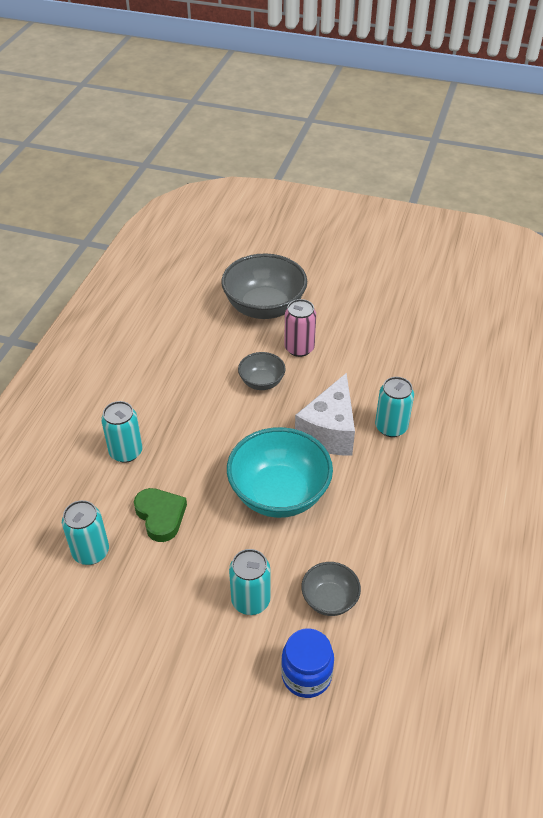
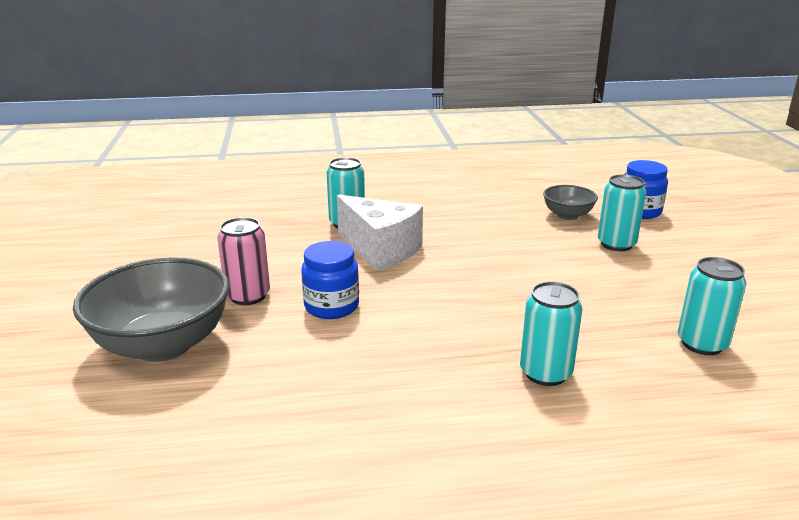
camera: 115 degrees left, 20 degrees down
green heart [134,488,187,542] -> none
turquoise bowl [227,427,333,518] -> none
grey bowl [238,352,286,390] -> blue jar [301,241,359,319]
white cheese [295,373,355,456] -> white cheese turned 45 degrees clockwise [337,194,423,271]

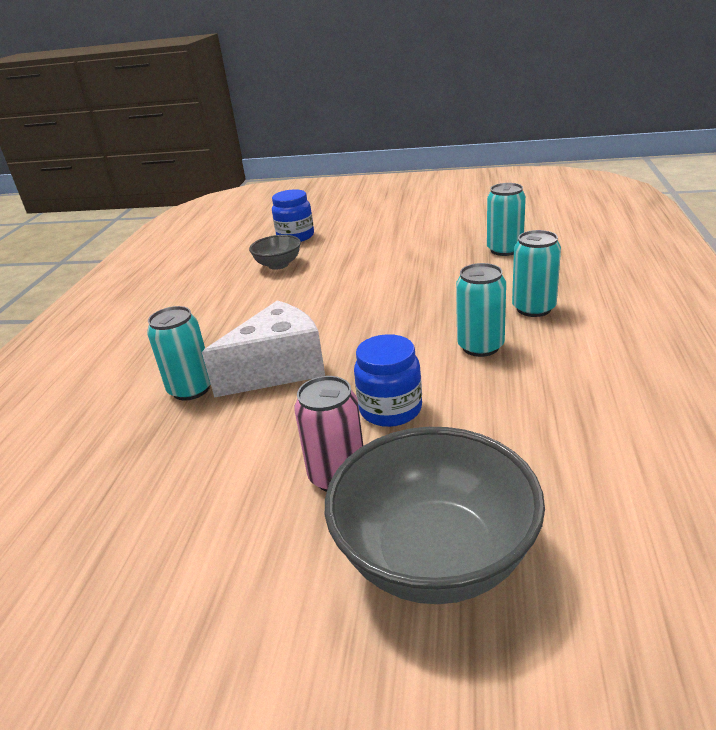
camera: 70 degrees left, 5 degrees up
turquoise can [598,174,646,251] -> turquoise can moved to [456,263,506,357]

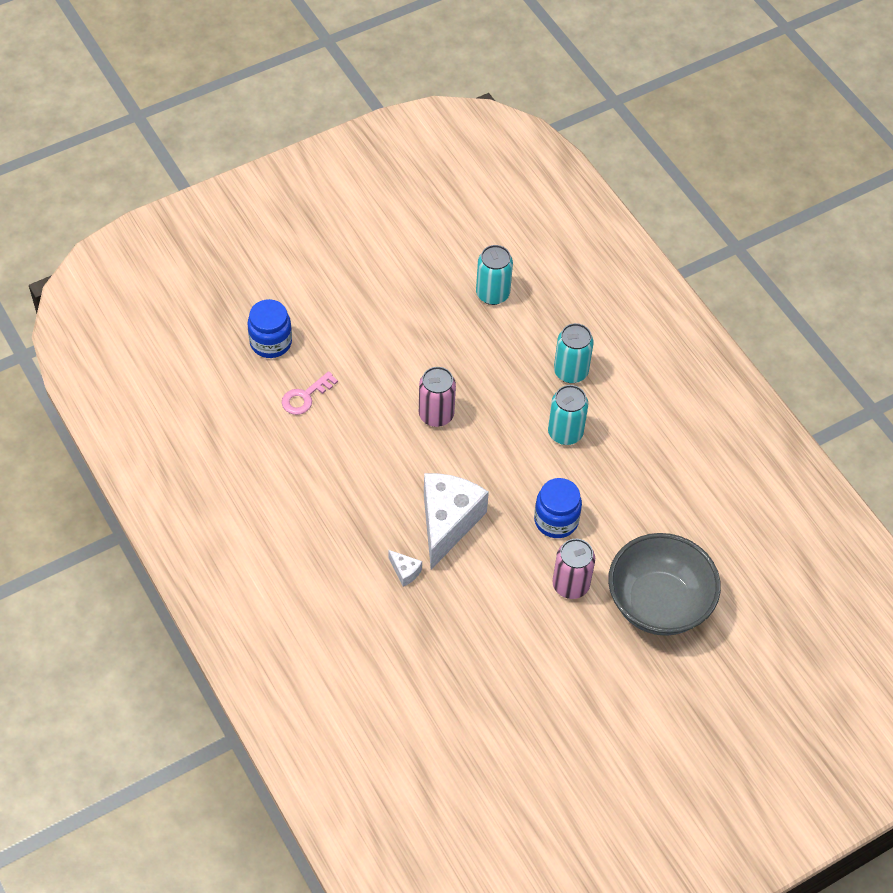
camera: 45 degrees left, 25 degrees up
turquoise can [147,306,211,400] -> white cheese [389,550,422,587]
grey bowl [249,235,301,270] -> pink key [282,371,338,415]
none -> pink can [419,367,456,427]

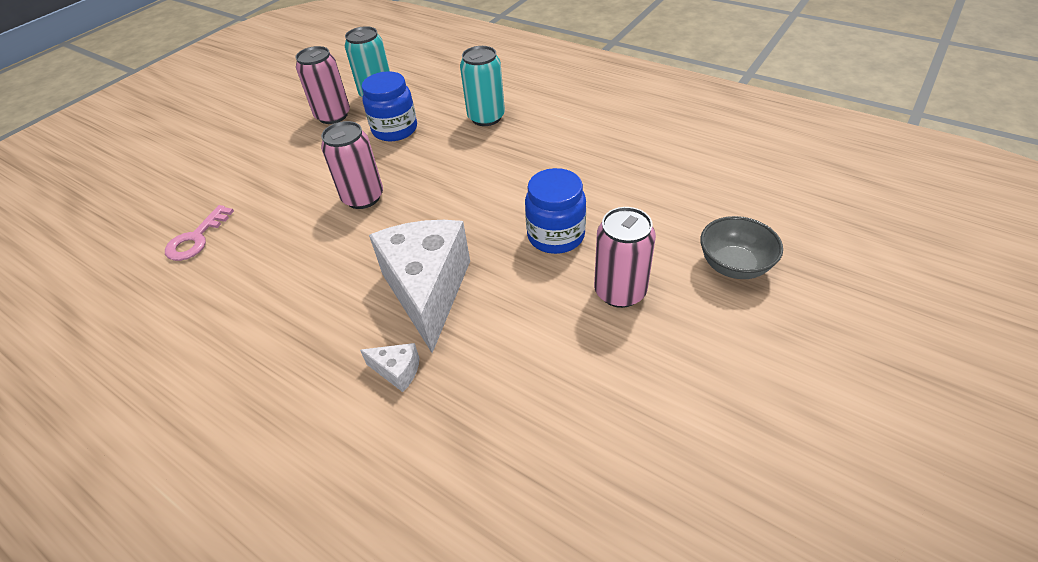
camera: 20 degrees left, 10 degrees down
blue jar [248,299,292,358] -> blue jar moved to [362,71,417,141]
turquoise can [548,385,588,445] -> none
grey bowl [608,533,721,636] -> grey bowl [700,216,783,279], size x0.51
none -> pink can [296,46,350,124]

